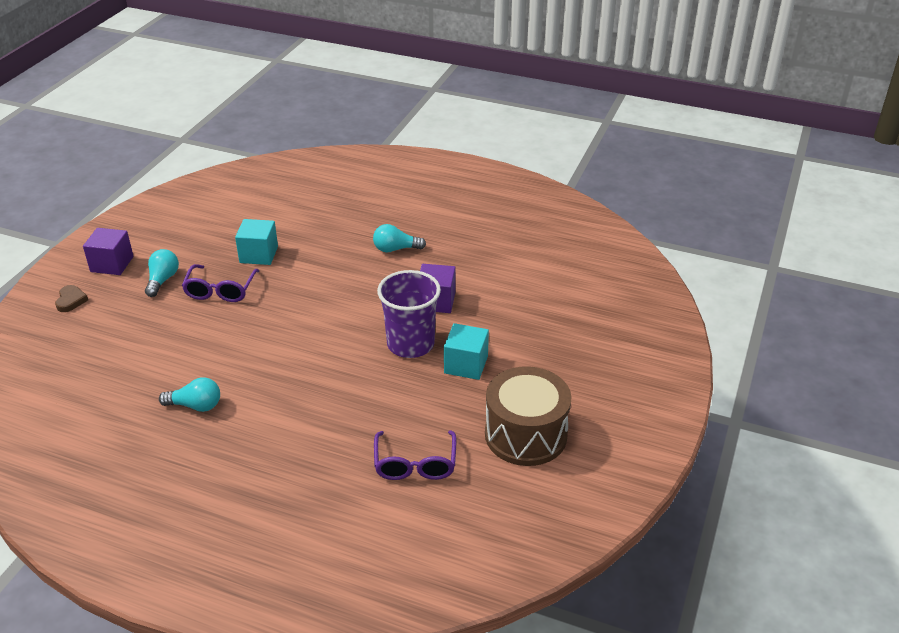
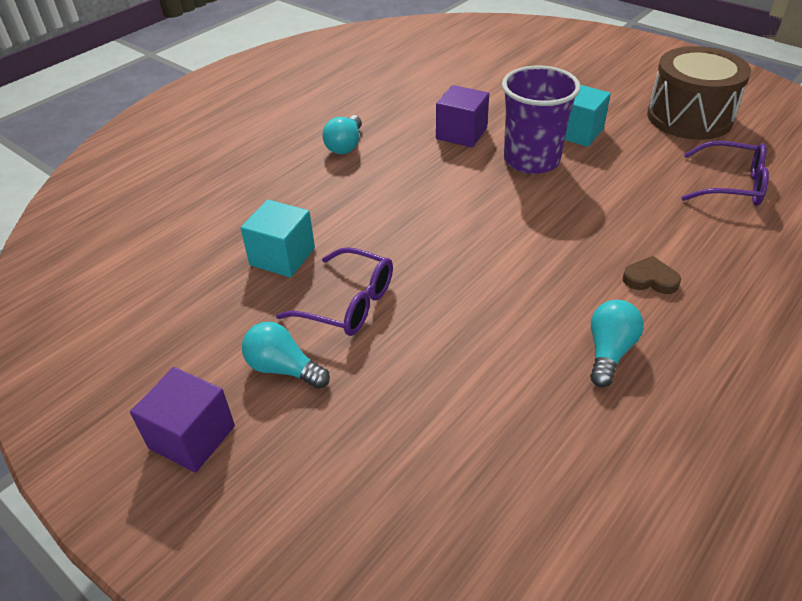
camera: 70 degrees left, 5 degrees up
brown heart [55,285,88,312] -> brown heart moved to [623,256,681,294]

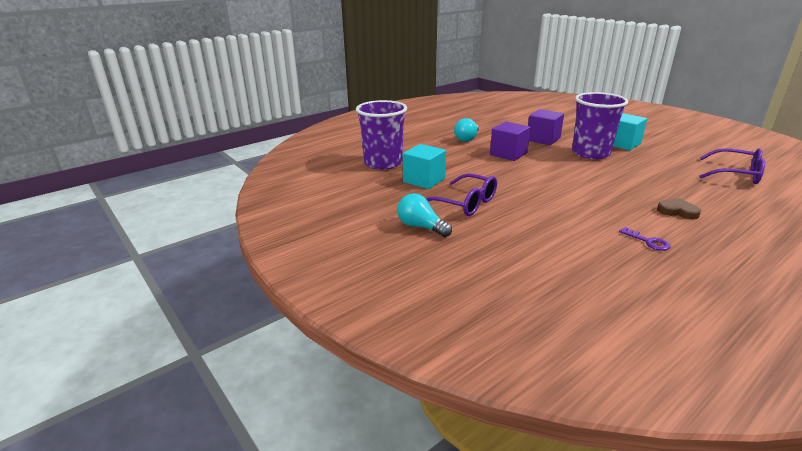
camera: 10 degrees right, 15 degrees down
purple cube [130,367,235,473] -> purple cube moved to [490,122,531,161]
turquoise light bulb [590,300,644,387] -> purple key [619,227,671,251]
brown drum [647,46,751,140] -> none
none -> purple cup [356,100,407,170]

